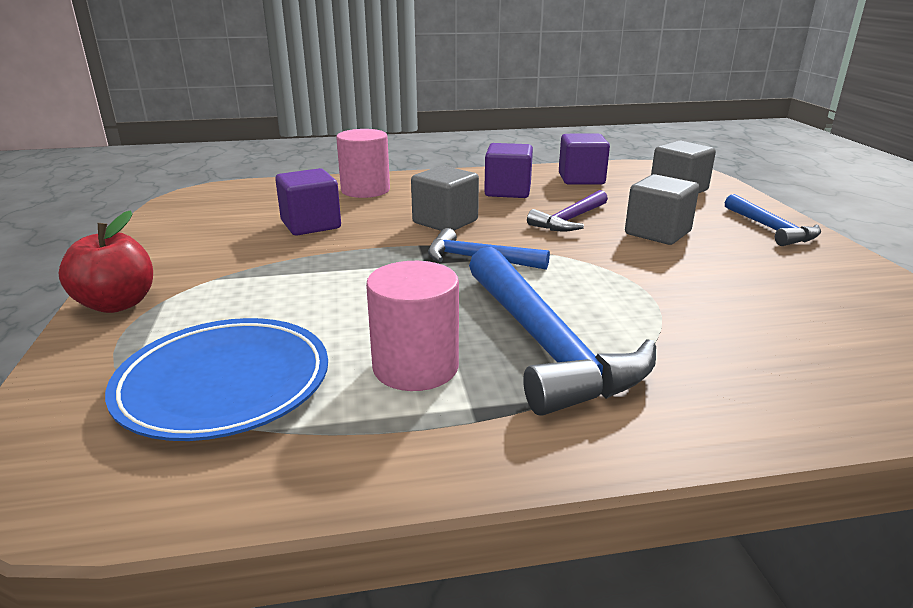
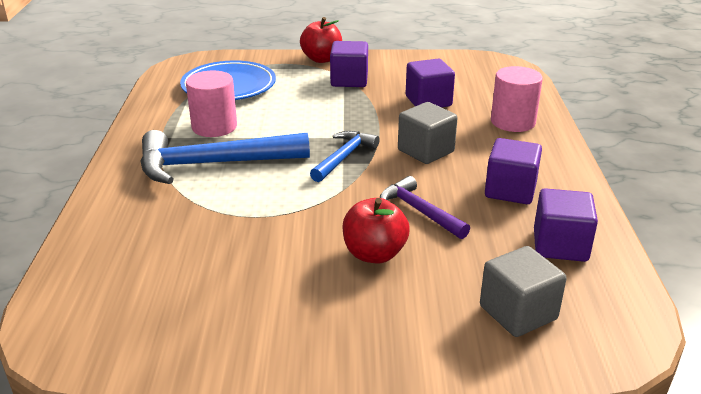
camera: 100 degrees right, 5 degrees up
grey cube [625,174,699,245] -> red apple [342,198,410,264]
blue hammer [725,194,821,246] -> none
none -> purple cube [330,41,368,87]

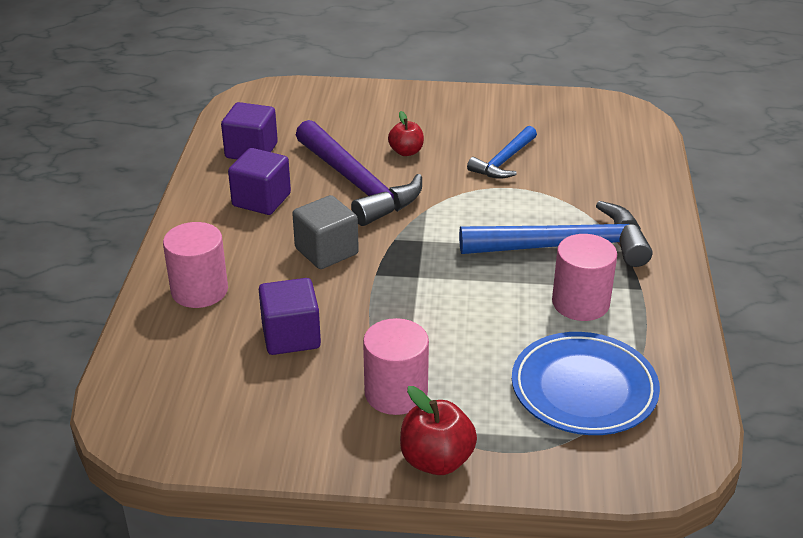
camera: 175 degrees left, 5 degrees up
blue hammer [310,131,380,182] -> blue hammer moved to [467,126,537,179]
purple cube [330,41,368,87] -> pink cylinder [363,318,429,415]
red apple [342,198,410,264] -> red apple [388,111,424,156], size x0.66
purple hammer [380,176,470,239] -> purple hammer [296,120,422,226], size x1.78
grey cube [480,246,567,337] -> none

